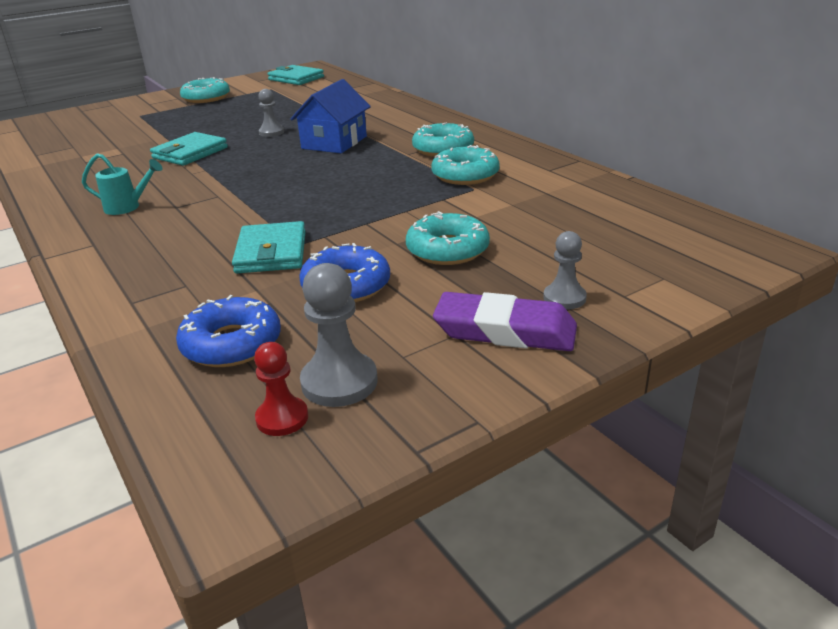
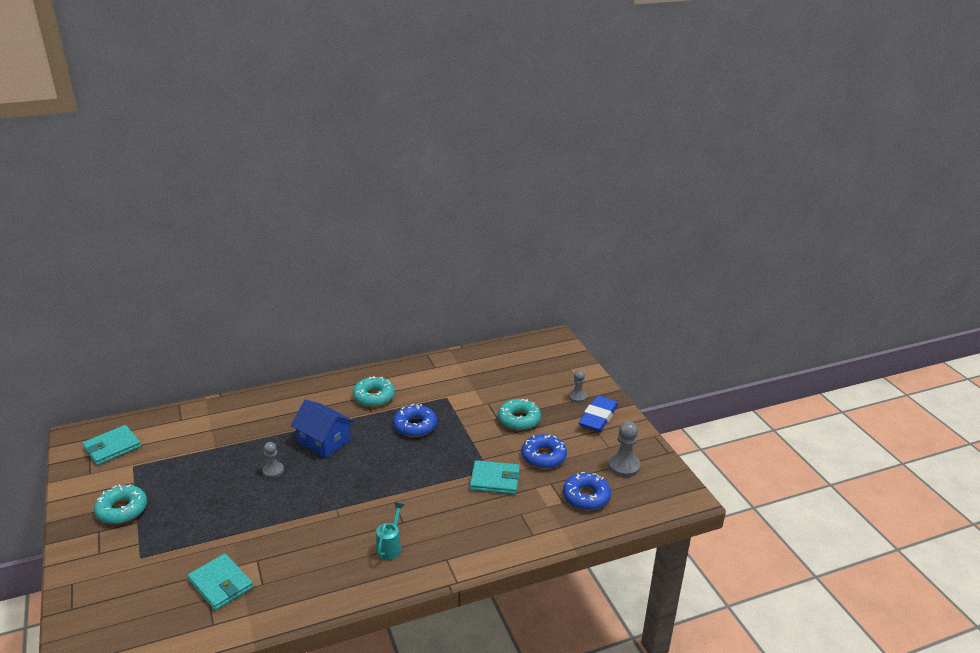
camera: 80 degrees left, 0 degrees up
turquoise wallet [150,132,228,166] -> turquoise wallet moved to [187,553,253,611]
red pawn [254,342,308,436] -> none
turquoise donut [431,145,500,185] -> none
purple eraser [433,292,577,351] -> blue eraser [579,396,618,432]
none -> blue donut [393,404,437,437]

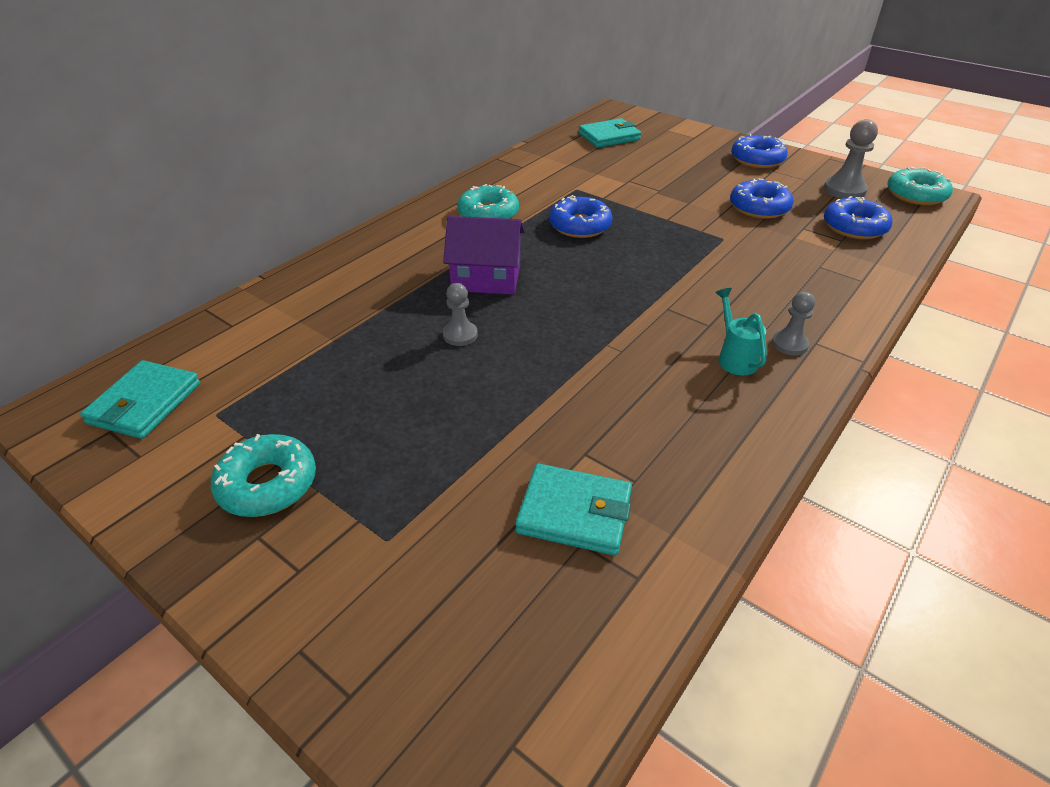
camera: 30 degrees left, 10 degrees up
blue house [291,399,354,458] -> purple house [443,216,525,295]
turquoise wallet [470,460,520,495] -> turquoise wallet moved to [579,118,641,148]
turquoise donut [498,399,541,430] -> turquoise donut moved to [887,166,953,205]
grey pawn [568,370,587,403] -> grey pawn moved to [772,292,815,355]
blue eraser [579,396,618,432] -> blue donut [731,134,788,168]

